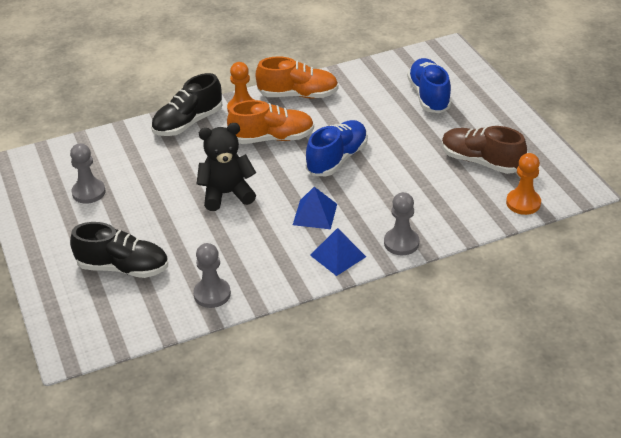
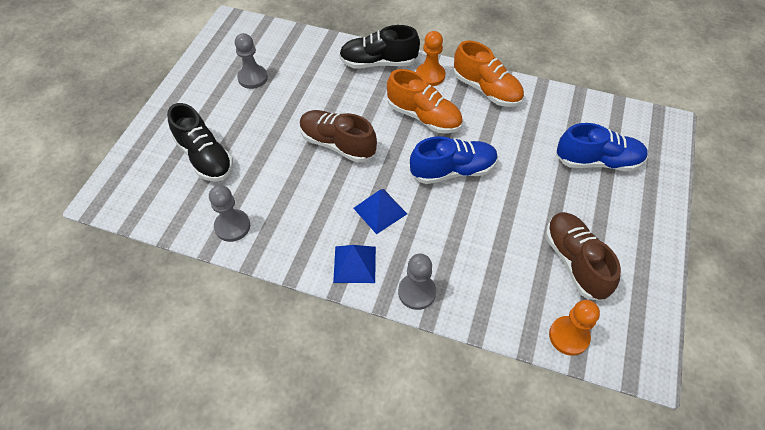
camera: 40 degrees right, 15 degrees up
black teddy bear [197,123,256,211] -> brown shoe [300,110,377,163]
blue shoe [407,58,452,113] -> blue shoe turned 60 degrees clockwise [556,123,648,171]

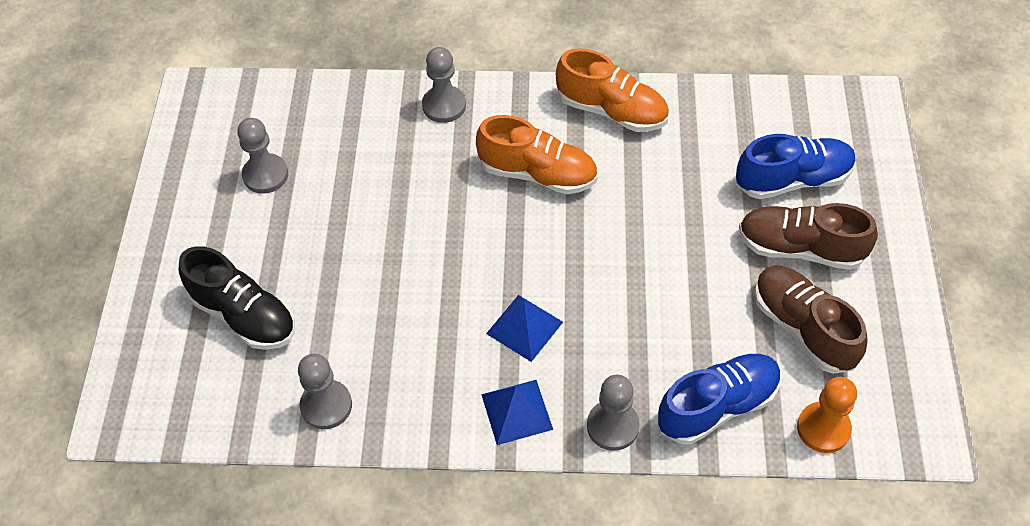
camera: 15 degrees left, 0 degrees up
brown shoe [300,110,377,163] -> brown shoe moved to [739,203,878,270]
black shoe [339,25,420,68] -> grey pawn [422,47,466,123]
blue shoe [410,136,498,184] -> blue shoe moved to [658,354,781,445]
orange pawn [416,31,445,86] -> none

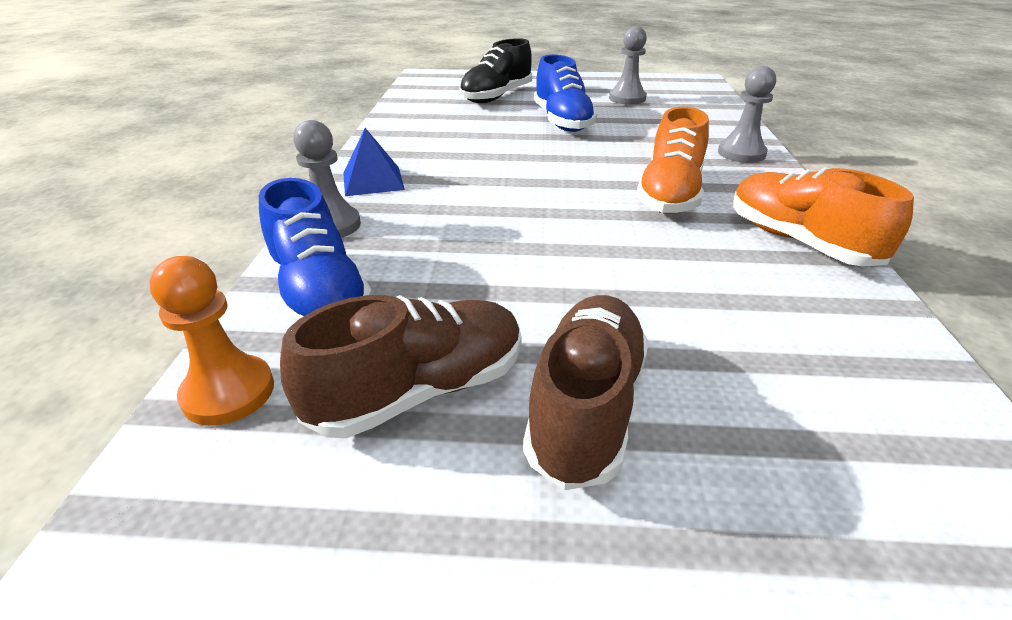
camera: 90 degrees right, 20 degrees down
grey pawn [298,354,352,429] -> none
blue pyramid [486,295,563,362] -> none
orange shoe [556,48,669,132] -> orange shoe turned 120 degrees clockwise [733,167,914,267]
blue shoe [736,134,856,199] -> blue shoe moved to [534,55,597,132]

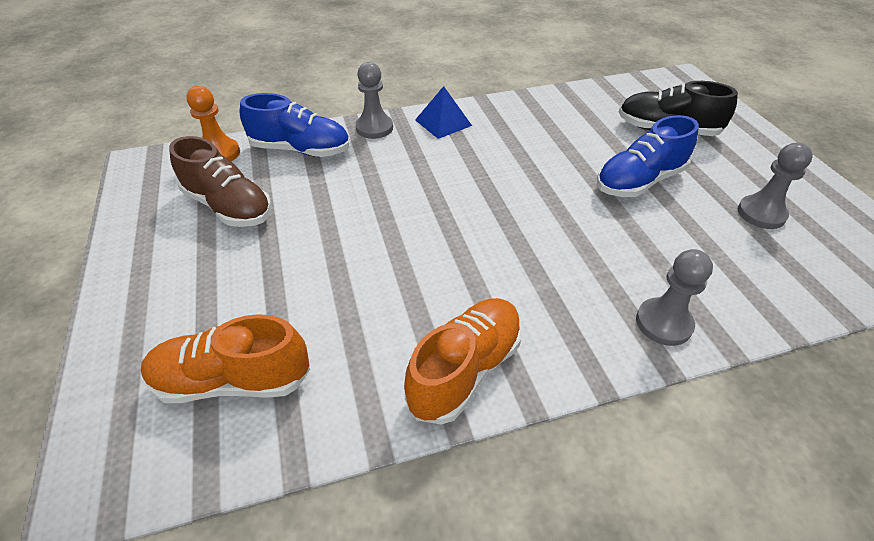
camera: 70 degrees right, 10 degrees up
blue shoe [259,178,372,324] -> blue shoe turned 120 degrees counterclockwise [240,93,349,157]
brown shoe [523,295,648,490] -> none
orange shoe [636,107,709,214] -> orange shoe moved to [141,314,310,403]

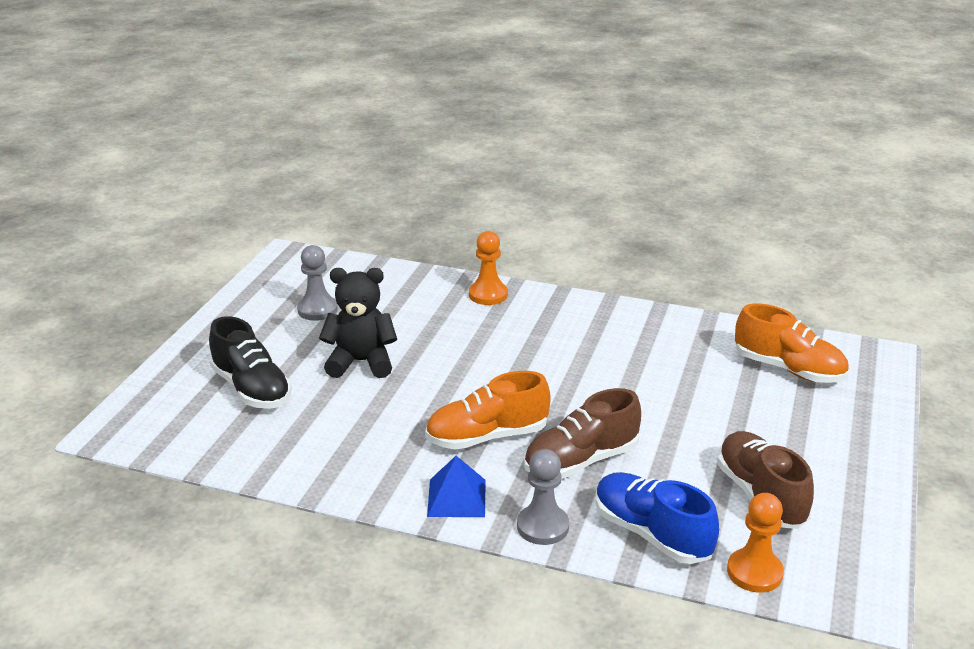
camera: 145 degrees left, 15 degrees down
orange shoe [404,298,522,424] -> orange shoe moved to [425,371,551,450]
blue shoe [597,115,699,197] -> black teddy bear [319,268,397,378]
grey pawn [636,249,713,346] -> orange pawn [469,231,508,305]
none -> brown shoe [524,388,641,479]

